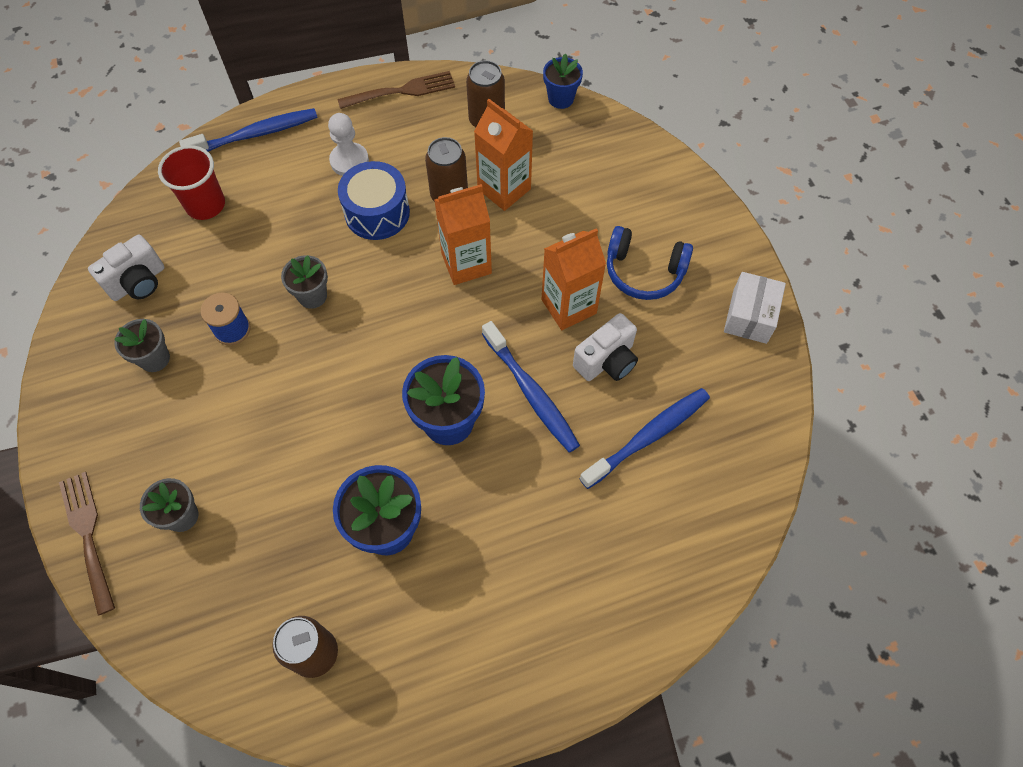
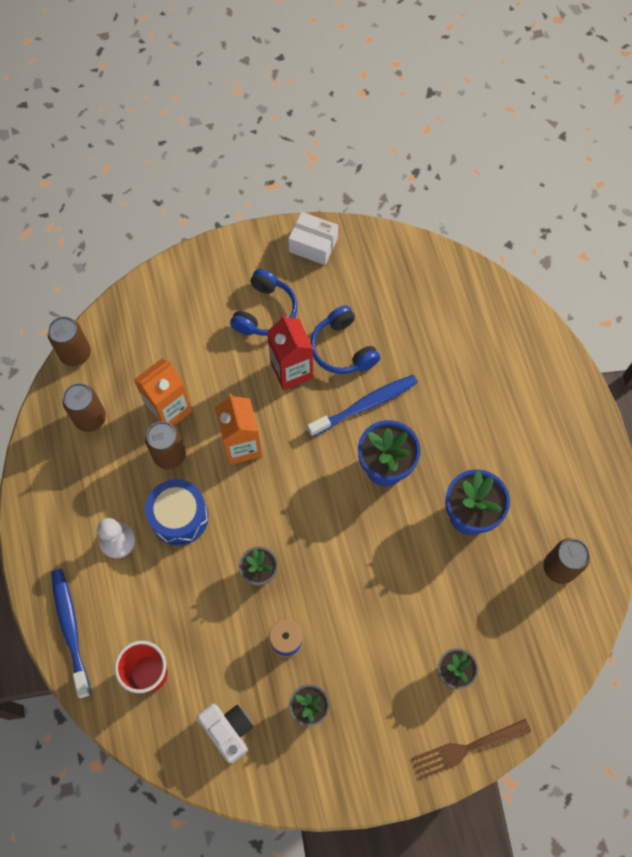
camera: 85 degrees left, 5 degrees up
brown fork [337,71,455,109] -> none
orange carton [542,228,606,330] -> red carton [267,314,313,390]
blue flower pot [543,53,583,109] -> brown can [48,316,91,367]
white camera [573,313,638,381] -> blue headphones [310,305,380,374]
blue toothbrush [579,388,710,489] -> none

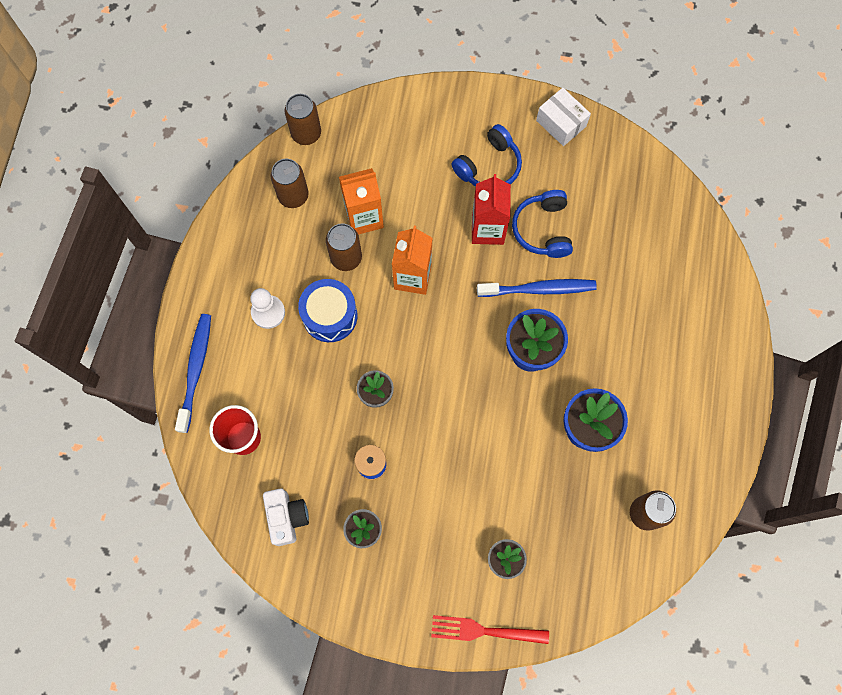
camera: 25 degrees right, 5 degrees up
brown fork [412,719,531,779] -> red fork [431,615,549,644]

